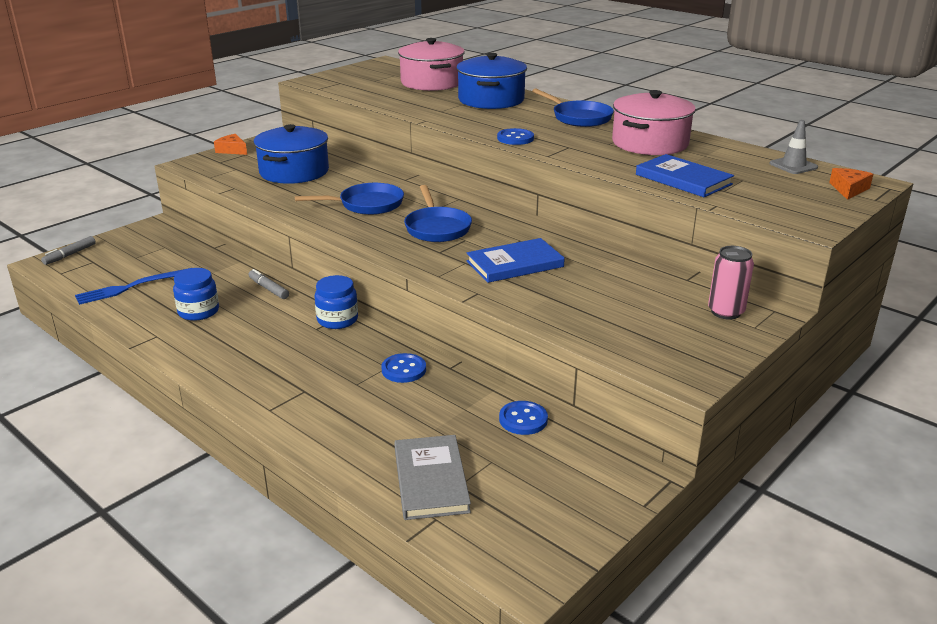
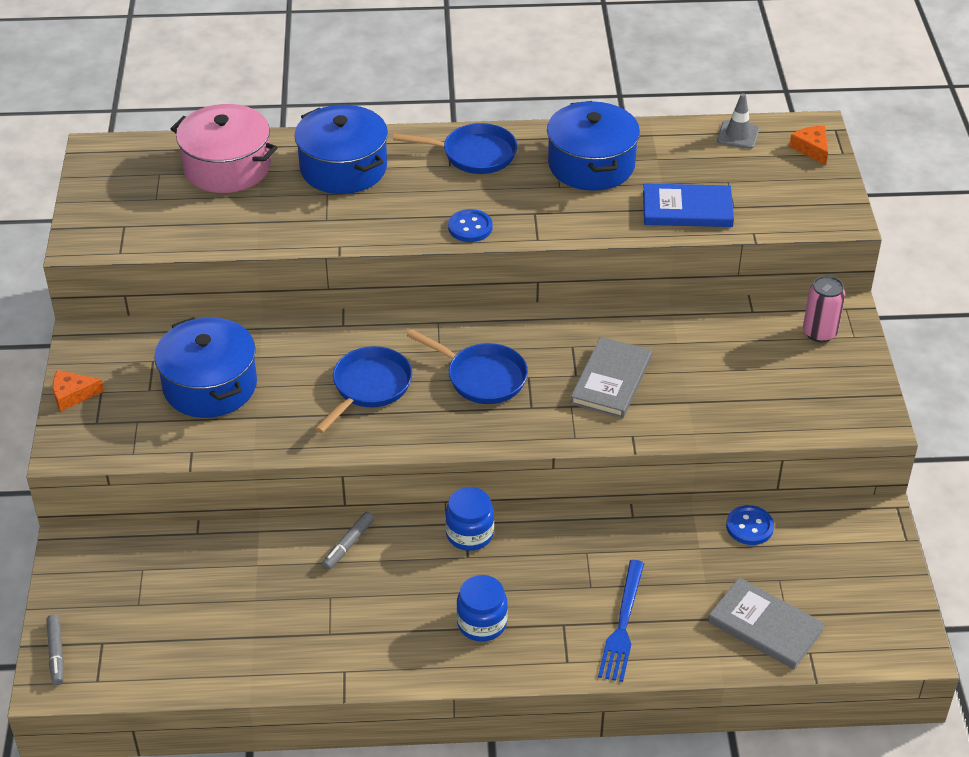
camera: 45 degrees left, 15 degrees up
blue fork [75,268,189,305] -> blue fork moved to [598,560,644,682]
blue jar [173,268,219,321] -> blue jar moved to [456,575,508,642]
grey marker [249,269,289,299] -> grey marker turned 60 degrees counterclockwise [322,512,374,570]
blue button [381,353,426,383] -> none
blue book [467,238,565,283] -> grey book [570,337,652,418]
pink pot [612,90,696,155] -> blue pot [547,101,640,191]

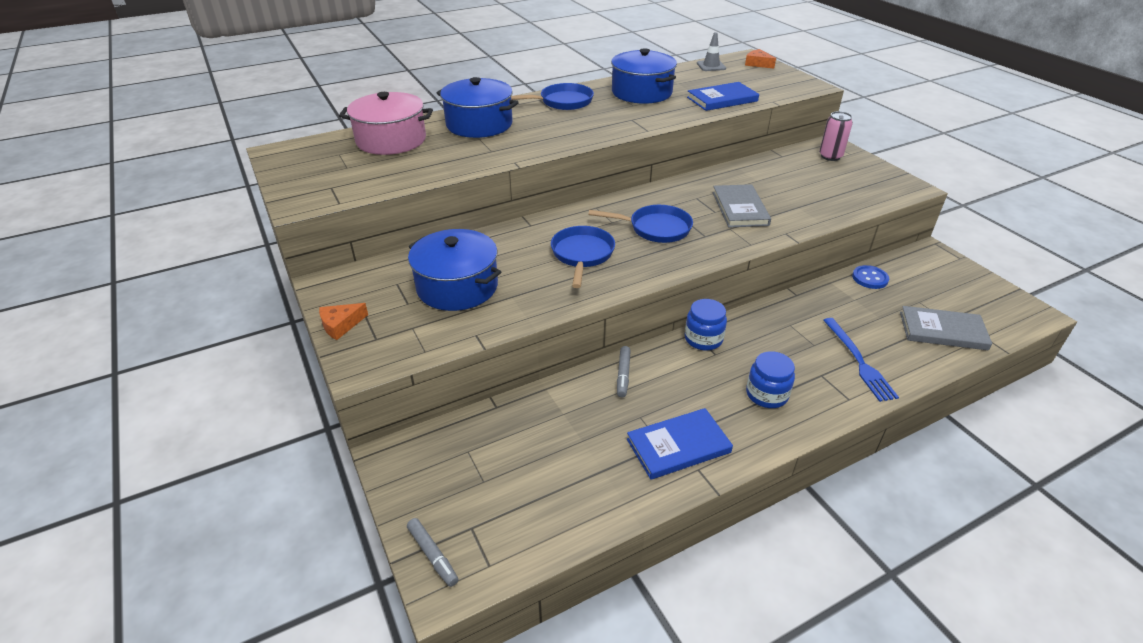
camera: 25 degrees left, 5 degrees down
blue button [448,209,493,242] -> none
none -> blue book [627,408,733,479]

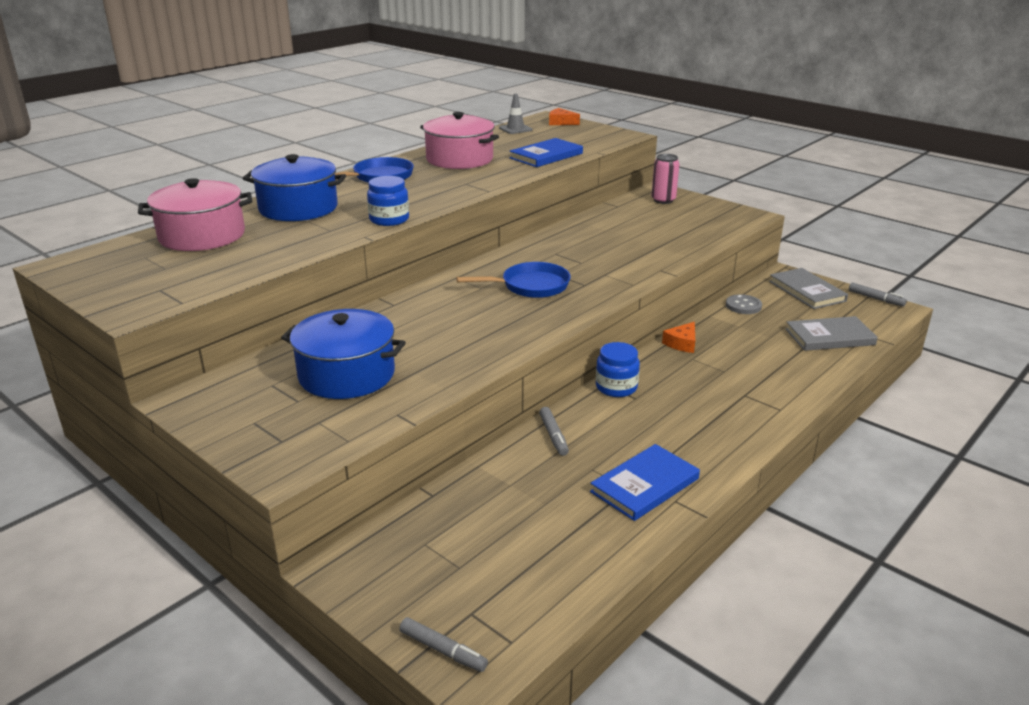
camera: 20 degrees left, 10 degrees down
orange cheese [319,303,368,340] -> orange cheese moved to [662,322,695,353]
blue pan [551,226,615,288] -> none
blue pot [611,48,677,104] -> pink pot [420,112,499,169]
grey book [713,184,771,227] -> grey book moved to [769,268,848,309]
blue jar [746,351,795,408] -> blue jar moved to [367,176,409,226]
blue fork [823,318,899,402] -> none
blue button [852,265,889,289] -> grey button [726,294,762,314]
none -> grey marker [849,283,907,306]

